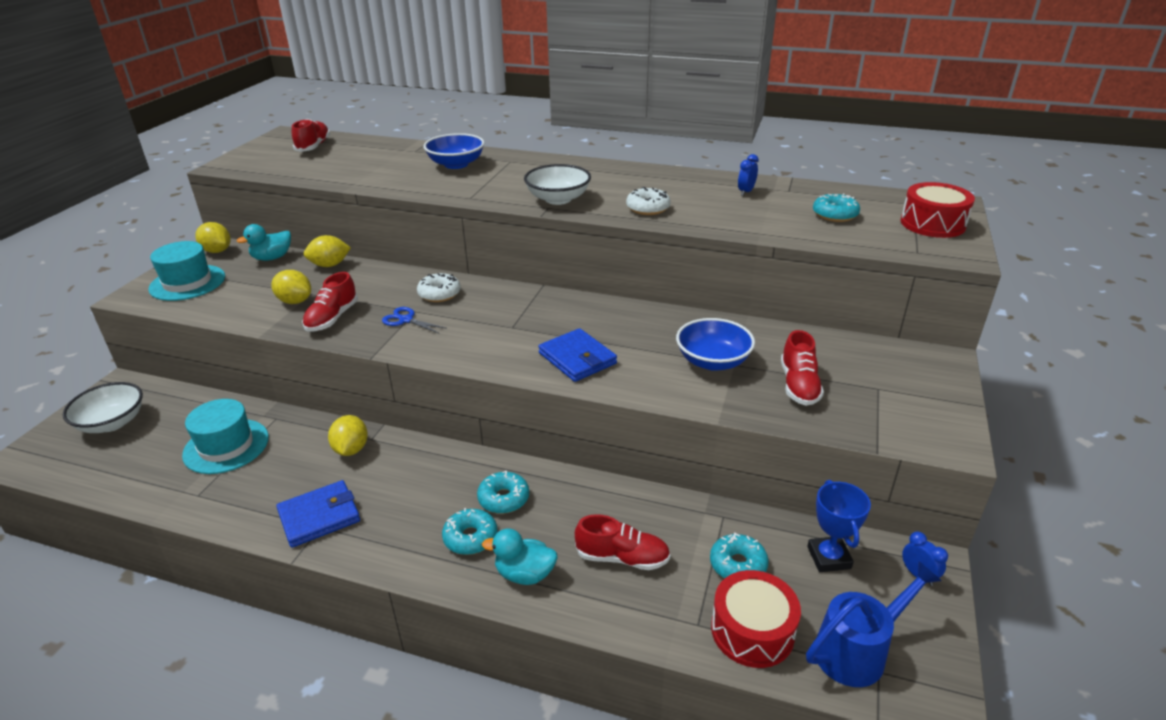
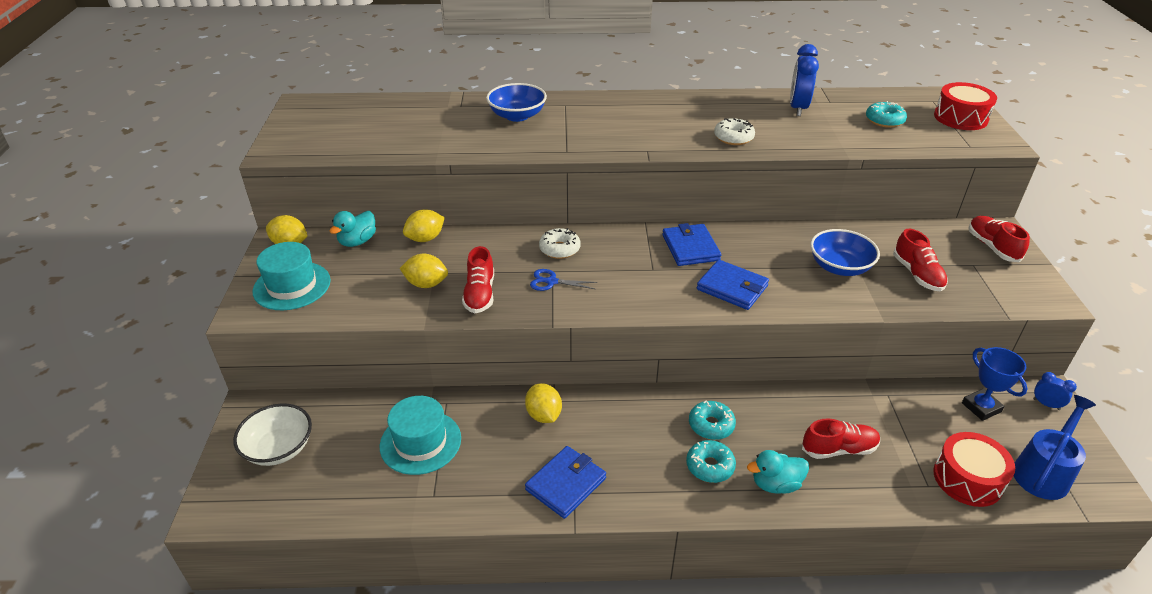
camera: 20 degrees left, 5 degrees up
red shoe [292,119,330,152] -> red shoe moved to [968,216,1030,262]
white bowl [524,164,591,205] -> none
turquoise donut [710,533,769,578] -> none
blue clock [738,154,759,196] -> blue clock [790,44,819,116], size x1.87
none -> blue wallet [662,223,721,266]

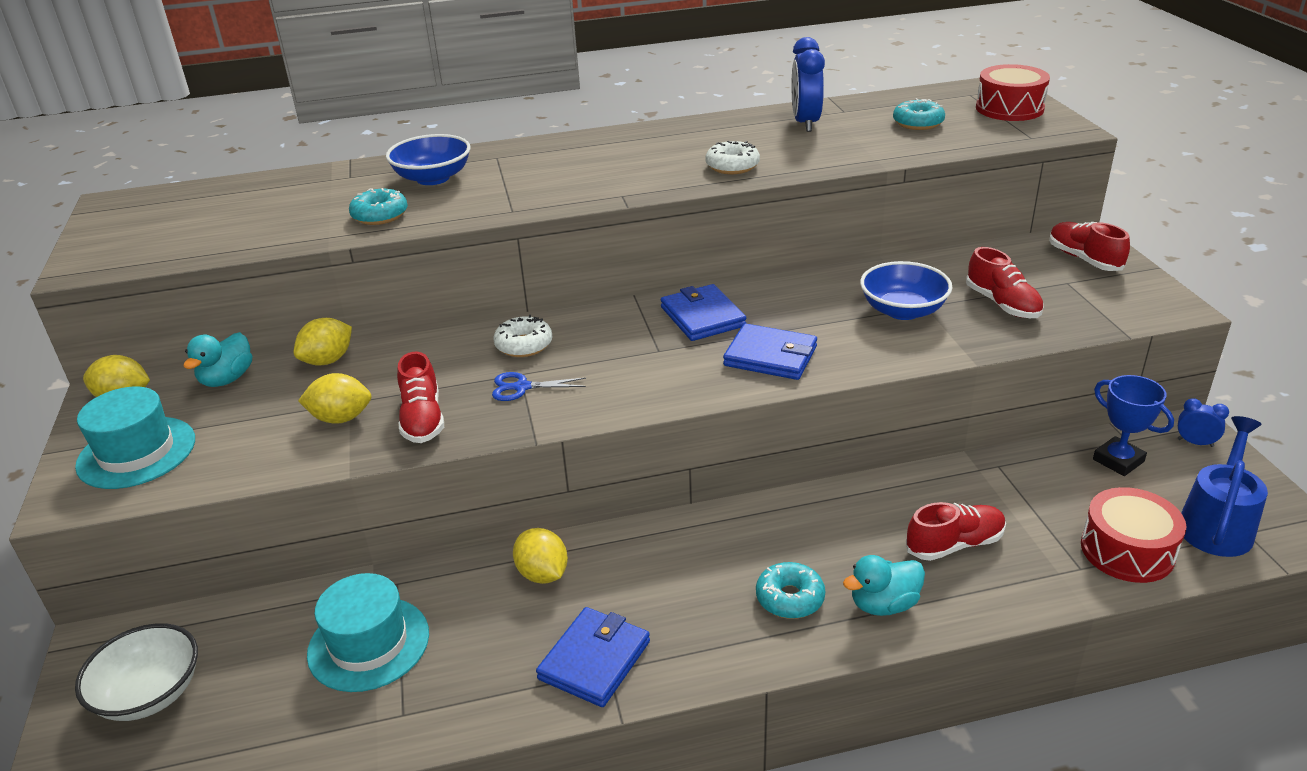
camera: 10 degrees left, 5 degrees down
turquoise donut [689,401,736,440] -> turquoise donut moved to [349,188,408,225]

